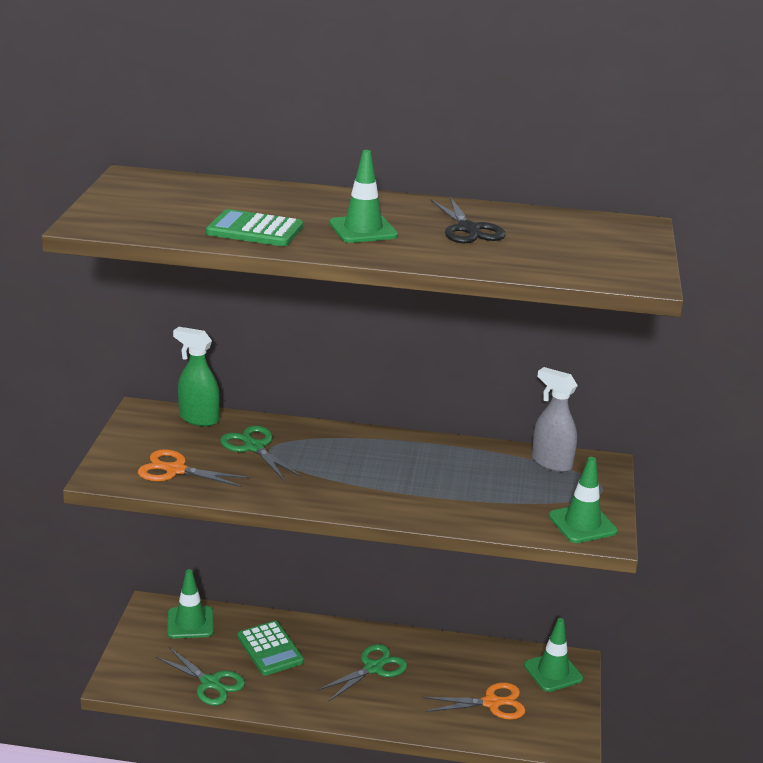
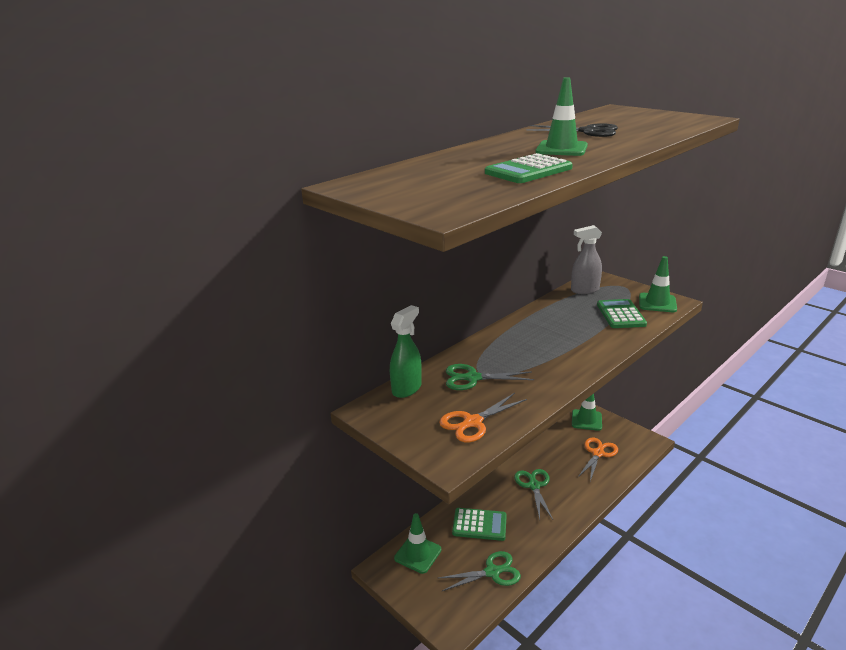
camera: 50 degrees left, 0 degrees up
green spray bottle [173,327,220,426] -> green spray bottle turned 150 degrees clockwise [390,305,422,398]
none -> green calculator [597,299,647,328]

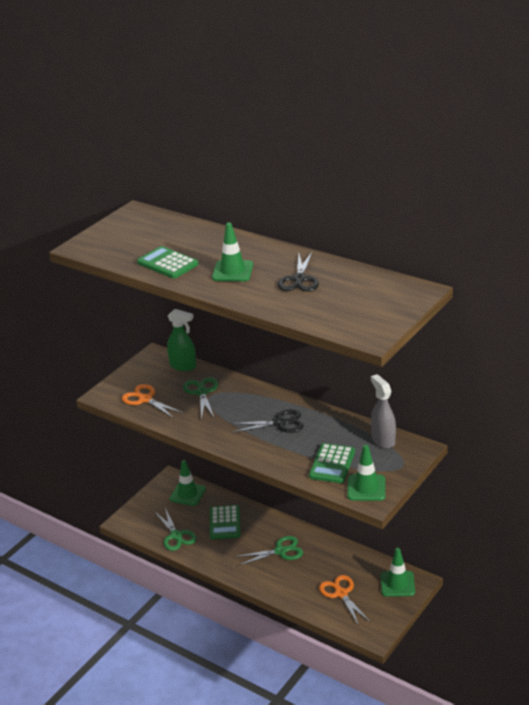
camera: 80 degrees right, 5 degrees up
orange scissors [578,438,618,481] -> orange scissors turned 135 degrees counterclockwise [319,575,370,626]
green calculator [597,299,647,328] -> green calculator turned 120 degrees clockwise [309,443,355,483]
none -> black scissors [230,409,304,433]

